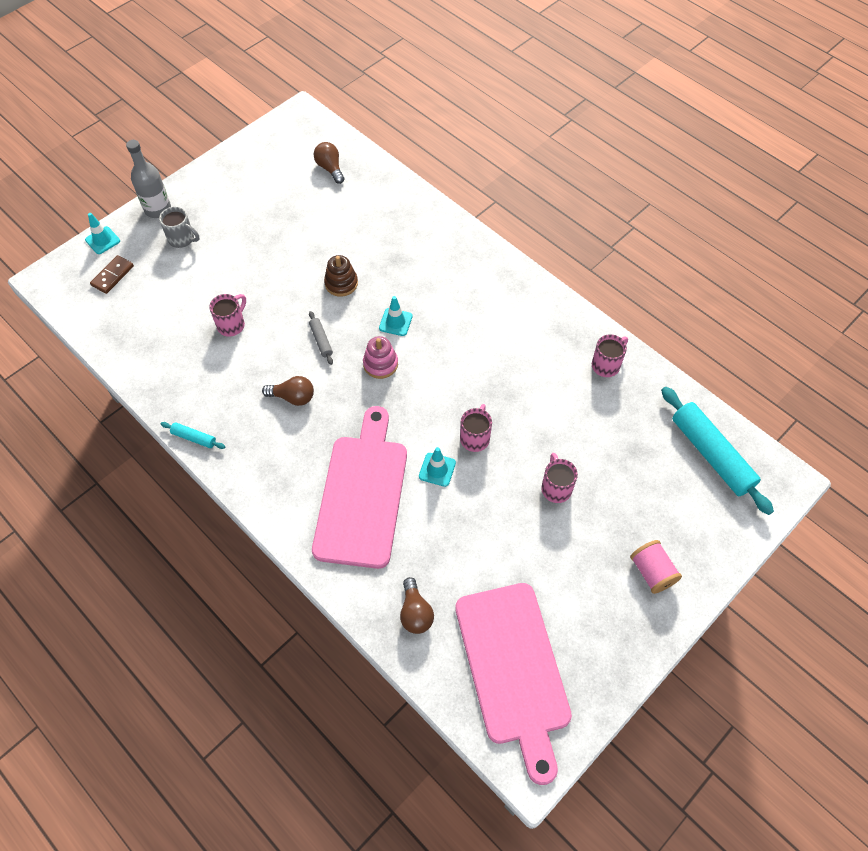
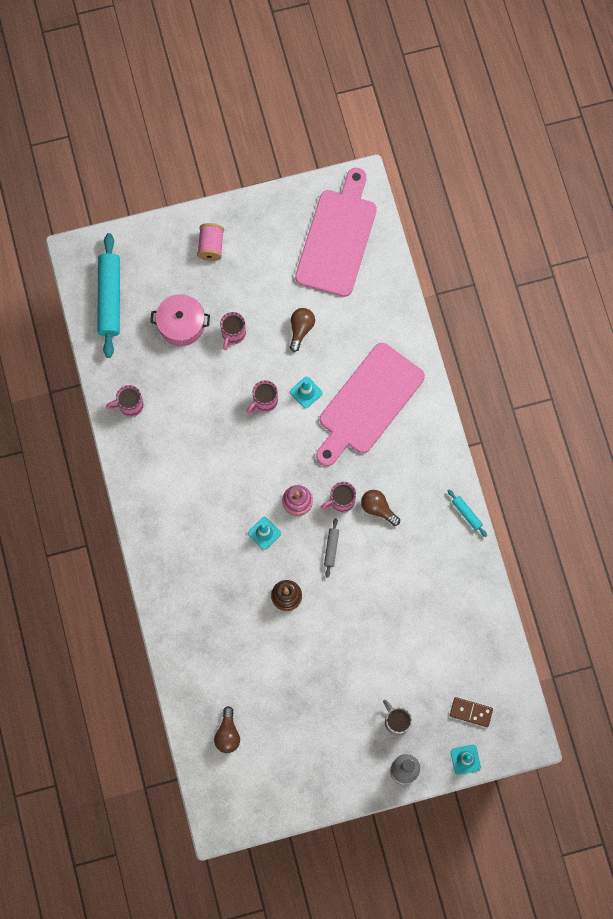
camera: 150 degrees left, 15 degrees up
brown domino [90,255,134,294] -> brown domino turned 45 degrees clockwise [450,697,493,727]
pink mug [209,294,246,337] -> pink mug moved to [321,482,356,513]
brown light bulb [400,577,434,634] -> brown light bulb moved to [290,308,315,352]
none -> pink pot [150,294,210,346]

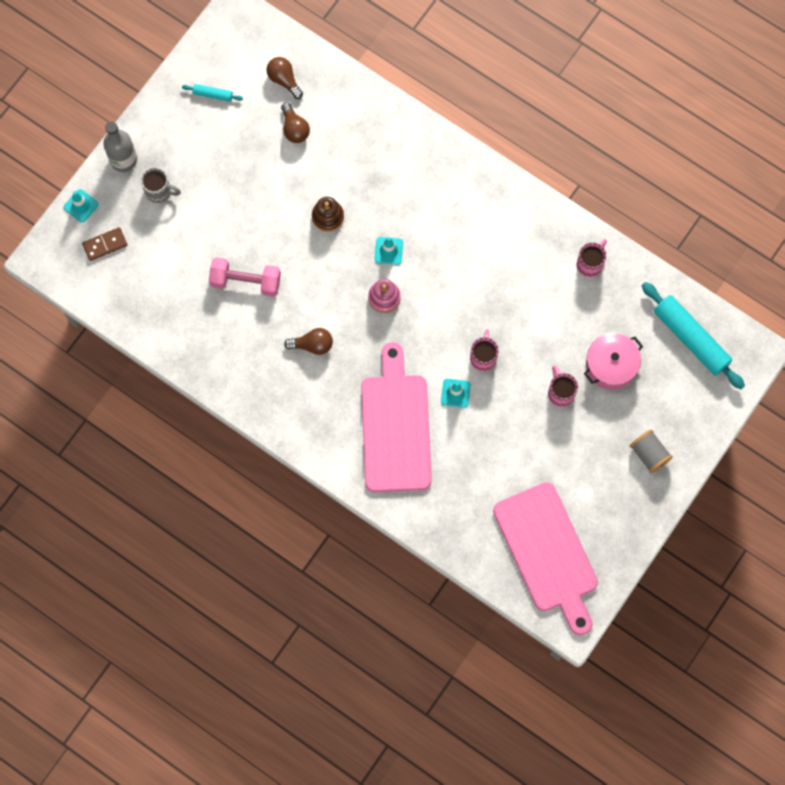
camera: 140 degrees right, 0 degrees up
pink spool [197,223,224,261] -> grey spool [630,429,673,473]
brown light bulb [290,308,315,352] -> brown light bulb moved to [281,102,310,143]
pink mug [321,482,356,513] -> none
grey rolling pin [324,518,339,578] -> none
turquoise rolling pin [448,489,487,537] -> turquoise rolling pin moved to [182,84,243,102]
none -> pink dumbbell [209,257,281,297]

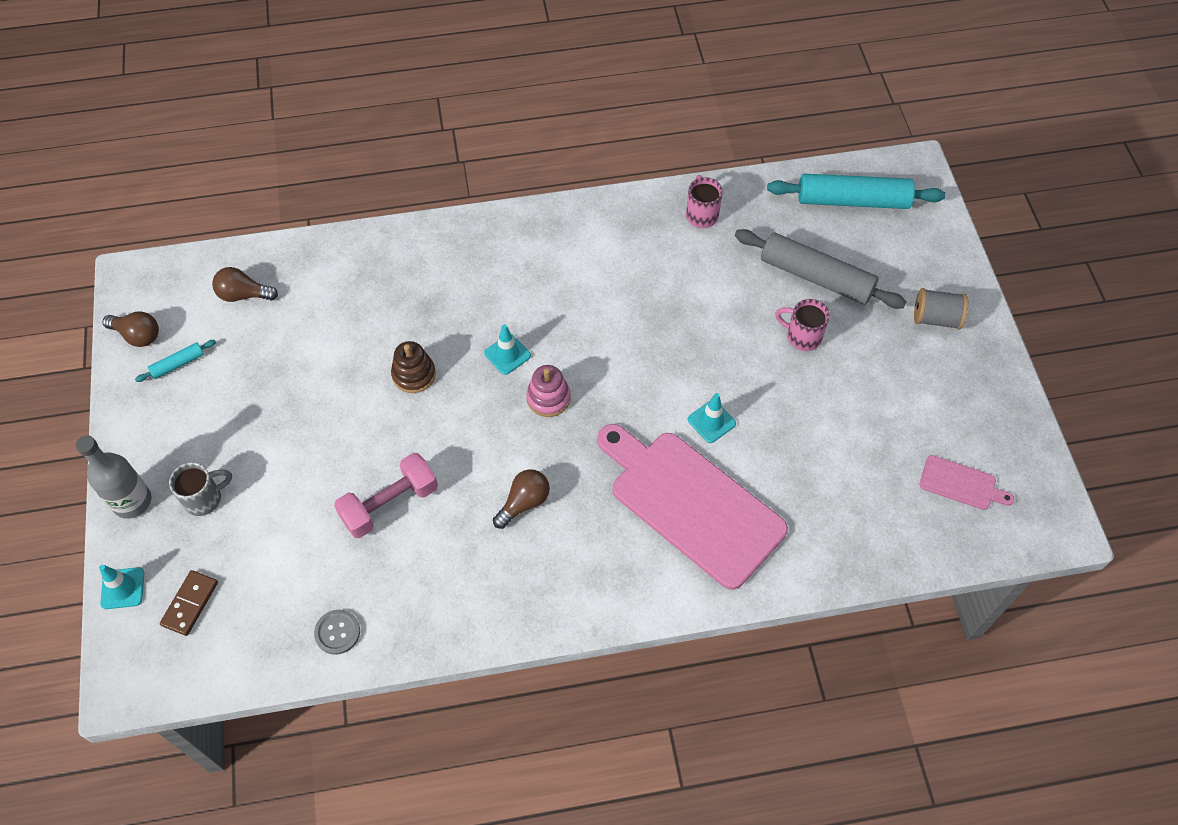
camera: 45 degrees left, 15 degrees down
brown light bulb [281,102,310,143] -> brown light bulb moved to [103,311,159,347]
pink mug [470,329,499,371] -> none
pink cutting board [493,482,598,636] -> pink cutting board [919,455,1014,510], size x0.43
pink pot [584,333,643,390] -> grey rolling pin [735,229,906,309]
none -> grey button [314,610,360,655]

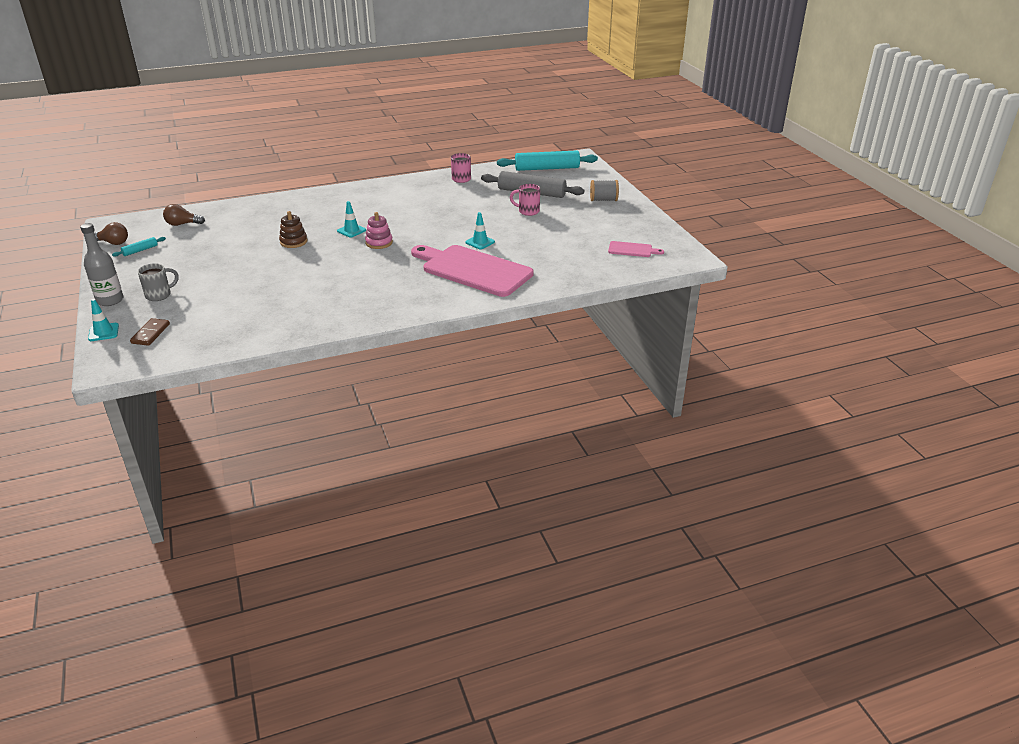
camera: 10 degrees left, 25 degrees down
grey button [314,610,360,655] -> none
pink dumbbell [334,453,438,538] -> none
brown light bulb [493,469,550,529] -> none

